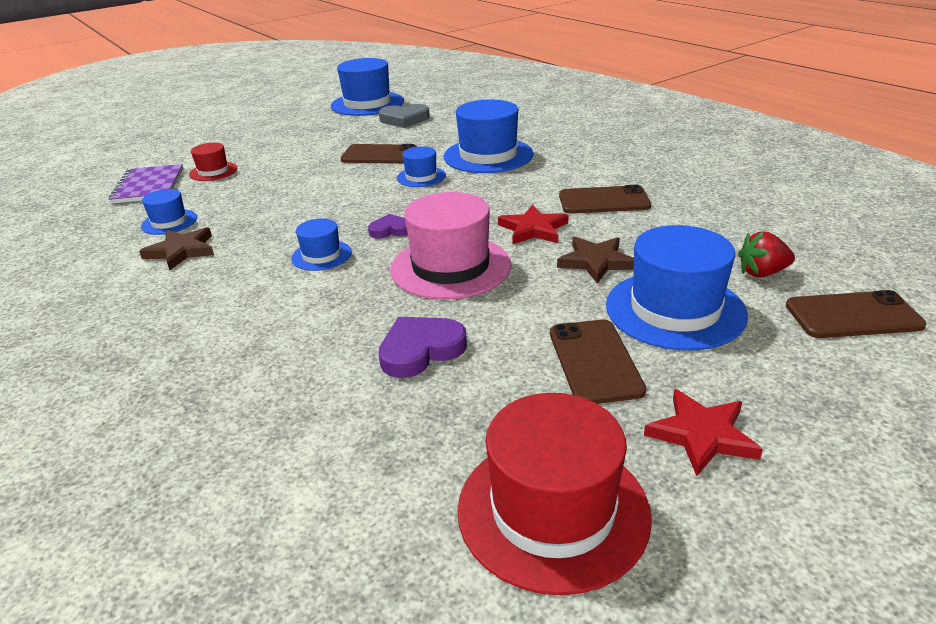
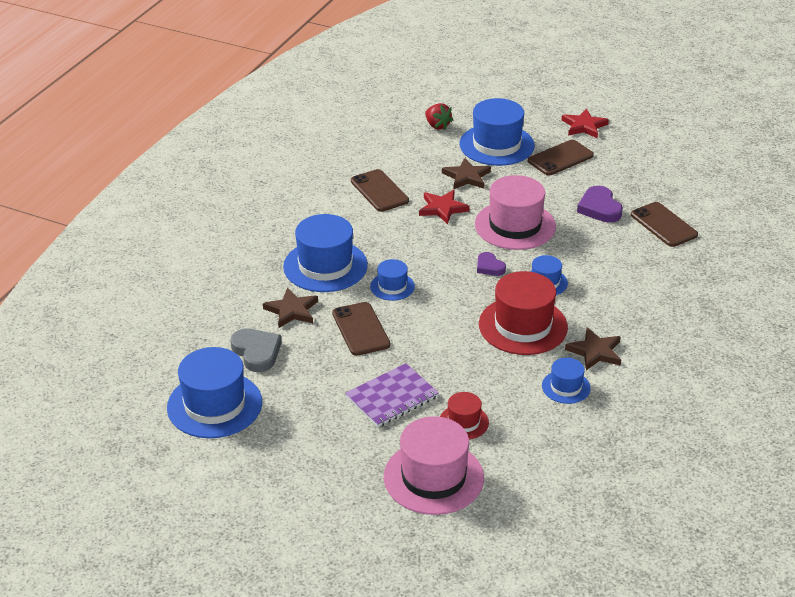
camera: 120 degrees left, 5 degrees up
purple notebook [109,164,183,204] -> purple notebook moved to [345,363,439,427]
purple heart [378,317,467,378] -> purple heart turned 45 degrees clockwise [577,186,623,223]
red hat [457,393,652,595] -> red hat moved to [479,271,568,355]
brown phone [786,290,926,338] -> brown phone moved to [631,202,698,247]
none -> brown star [263,288,318,328]
none -> pink hat [384,416,484,515]

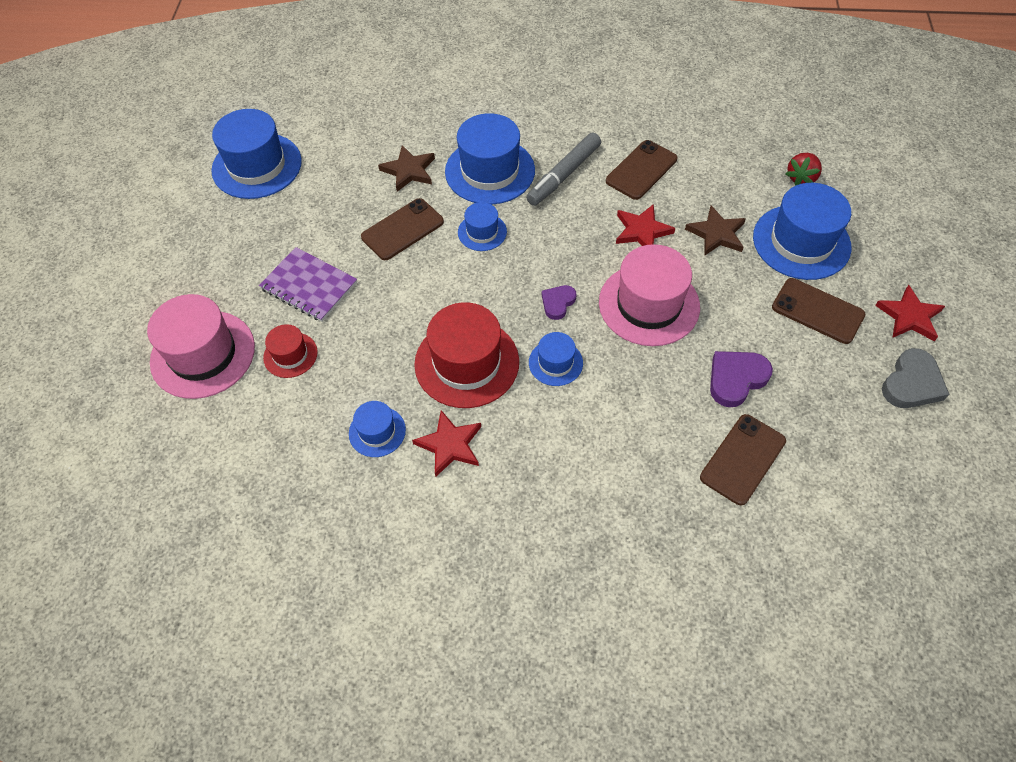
camera: 70 degrees right, 20 degrees up
grey heart [231,328,282,372] -> grey heart moved to [882,348,949,408]
brown star [565,327,621,370] -> red star [412,410,481,477]
none -> grey marker [526,133,601,206]

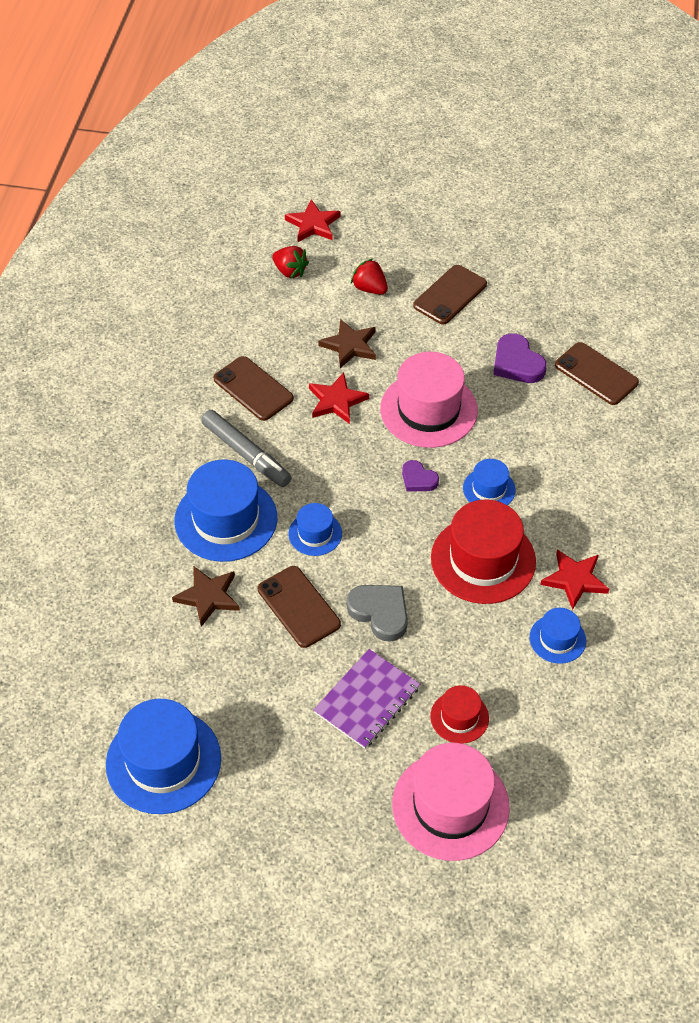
camera: 85 degrees left, 5 degrees down
blue hat [753,183,852,280] -> red strawberry [351,258,388,295]
red star [875,285,945,341] -> red star moved to [285,199,341,242]
grey heart [882,348,949,408] -> grey heart moved to [347,585,408,642]

